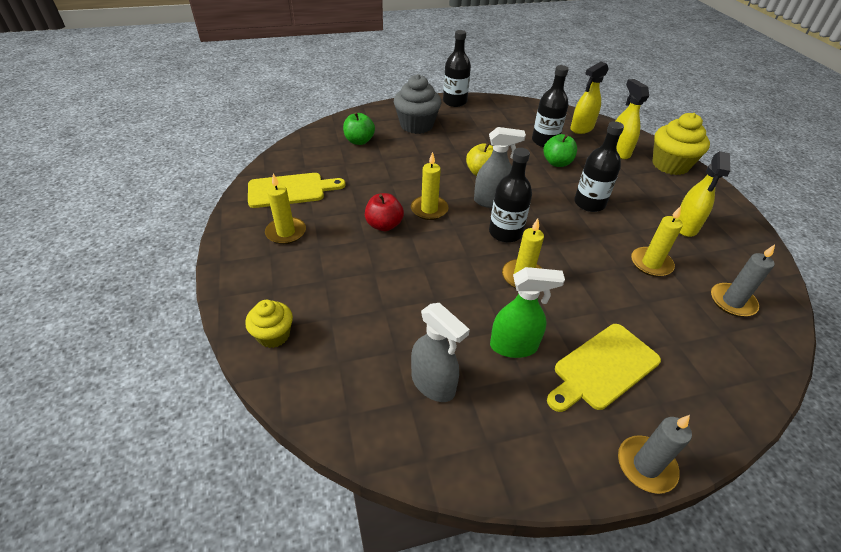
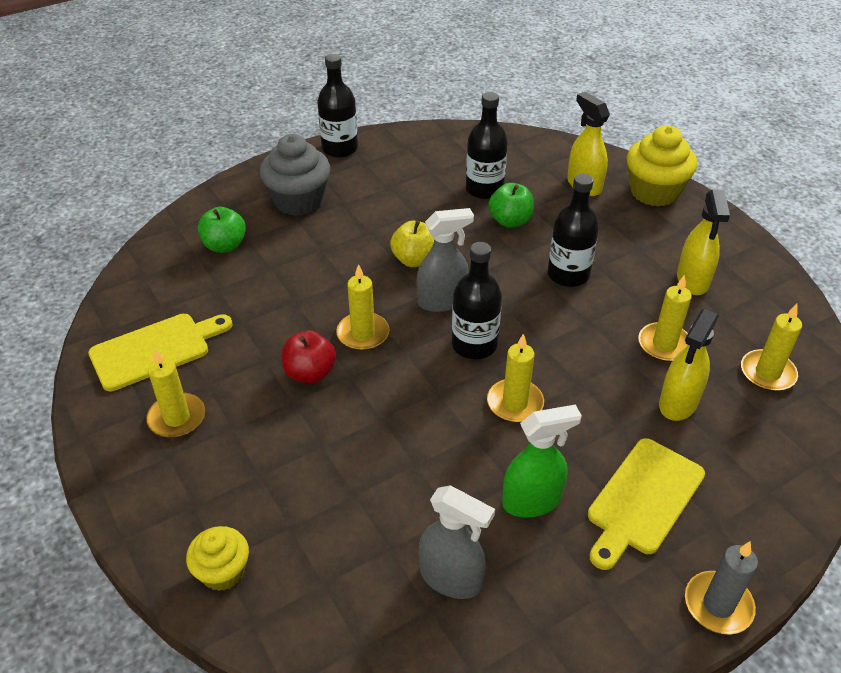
camera: 15 degrees left, 0 degrees up
yellow spray bottle [570,62,609,134] -> yellow spray bottle moved to [659,309,719,421]
grey candle [711,244,775,317] -> yellow candle [741,304,802,391]

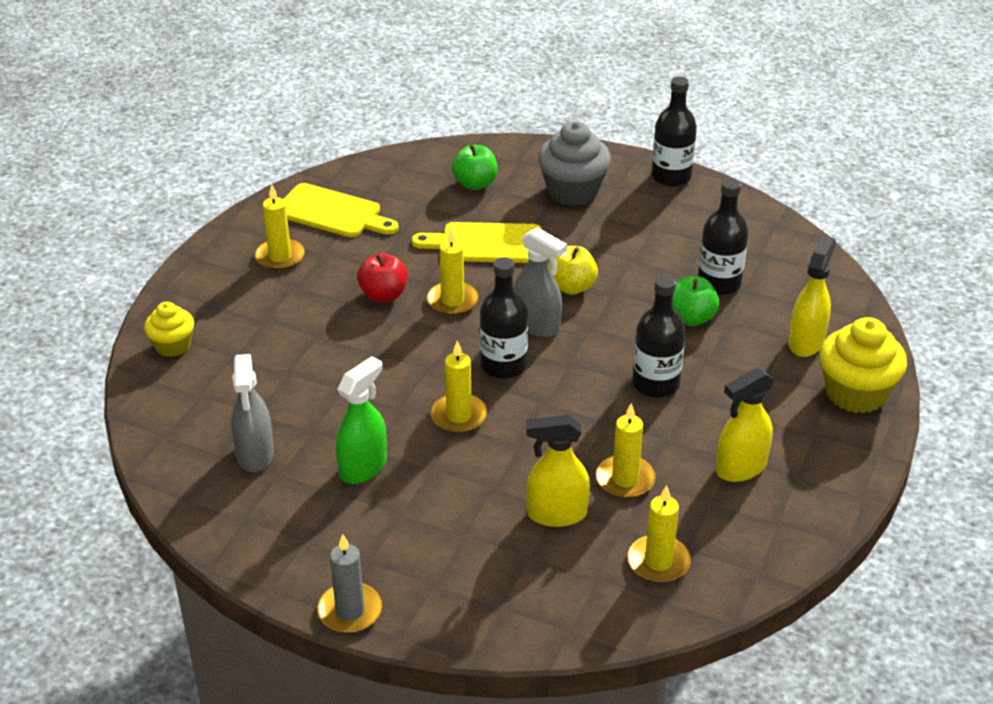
camera: 55 degrees right, 5 degrees down
green spray bottle [502,404,582,518] -> green spray bottle turned 90 degrees counterclockwise [336,356,387,484]
yellow cutting board [588,438,705,570] -> yellow cutting board moved to [412,222,542,263]

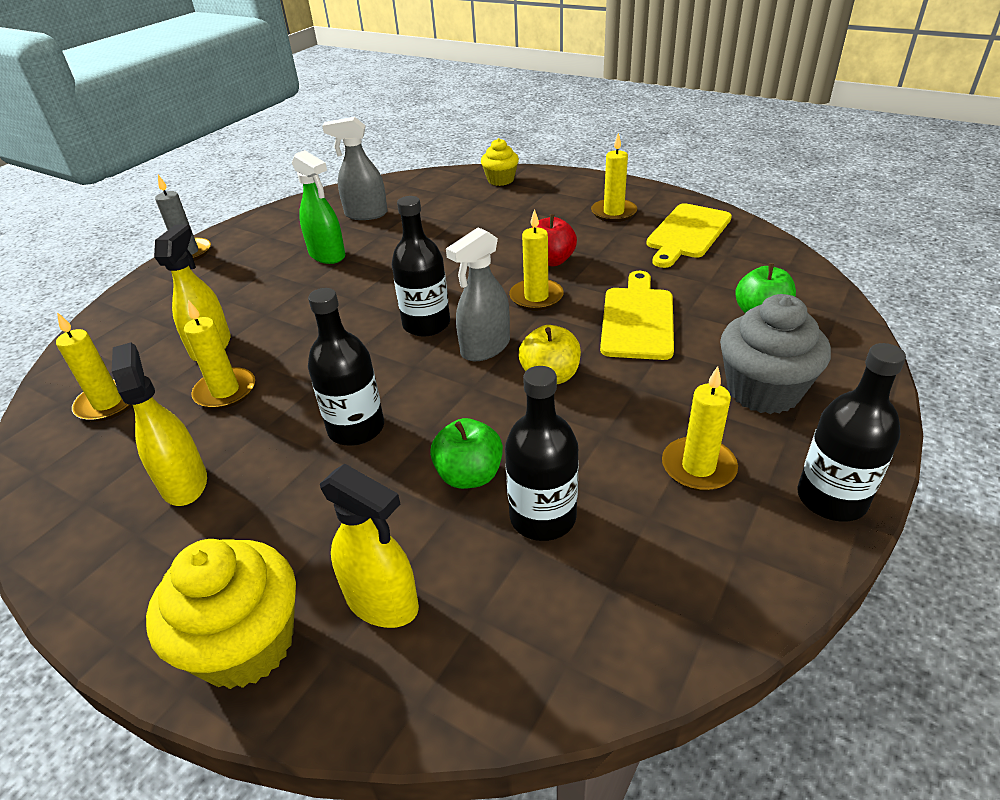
camera: 100 degrees right, 0 degrees up
yellow candle [431,340,487,433] -> yellow candle moved to [662,366,738,491]

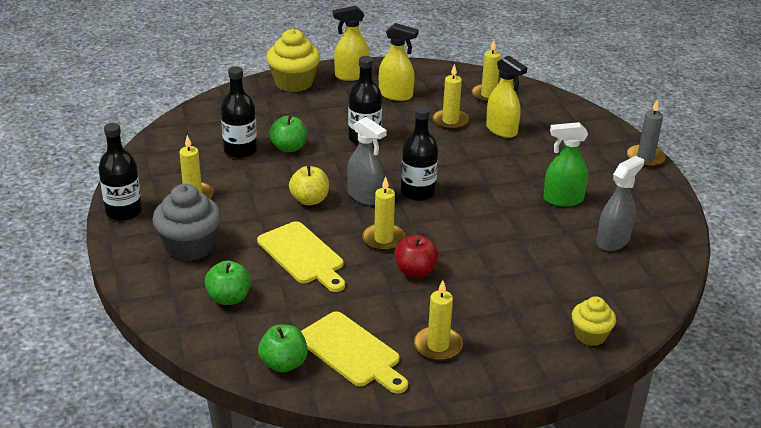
camera: 130 degrees right, 5 degrees down
yellow spray bottle [320,464,419,628] -> yellow spray bottle moved to [333,6,370,81]
grey spray bottle [446,227,510,361] -> grey spray bottle turned 135 degrees clockwise [347,117,387,205]
yellow cutting board [646,203,732,268] -> yellow cutting board turned 150 degrees clockwise [301,311,408,394]
none -> green apple [258,324,308,373]

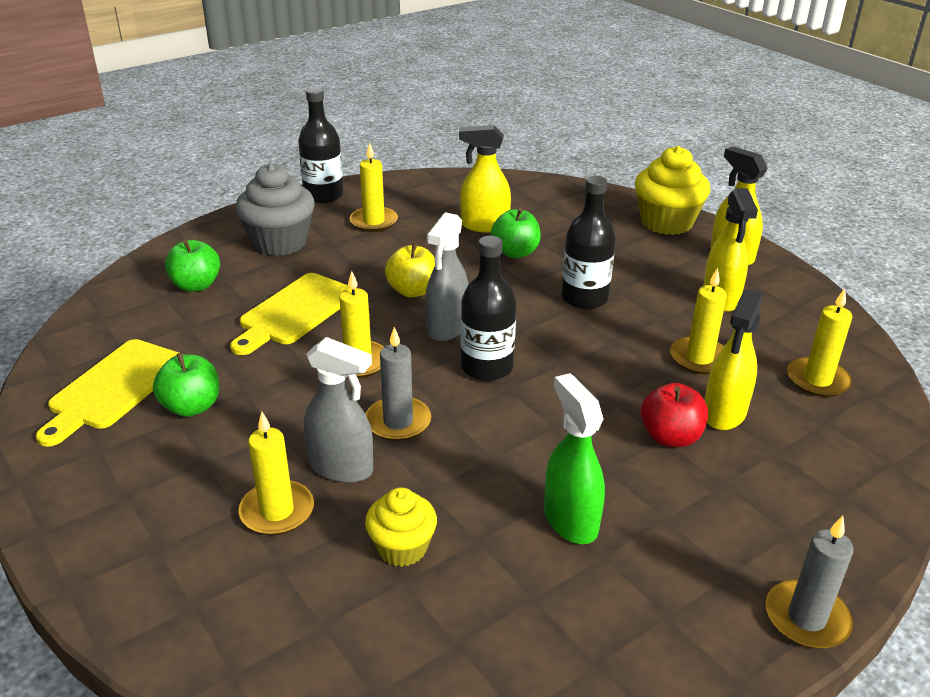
camera: 70 degrees right, 0 degrees up
black bottle [221,66,257,158] -> yellow spray bottle [459,125,511,233]
green apple [258,324,308,373] -> green apple moved to [153,353,219,417]
red apple [395,235,439,278] -> red apple moved to [640,383,708,447]
yellow candle [414,280,463,361] -> yellow candle moved to [238,411,314,535]
yellow cupcake [572,296,616,346] -> yellow cupcake moved to [365,487,437,567]
grey spray bottle [597,156,644,251] -> grey spray bottle moved to [304,337,373,483]
none -> grey candle [366,327,431,441]

